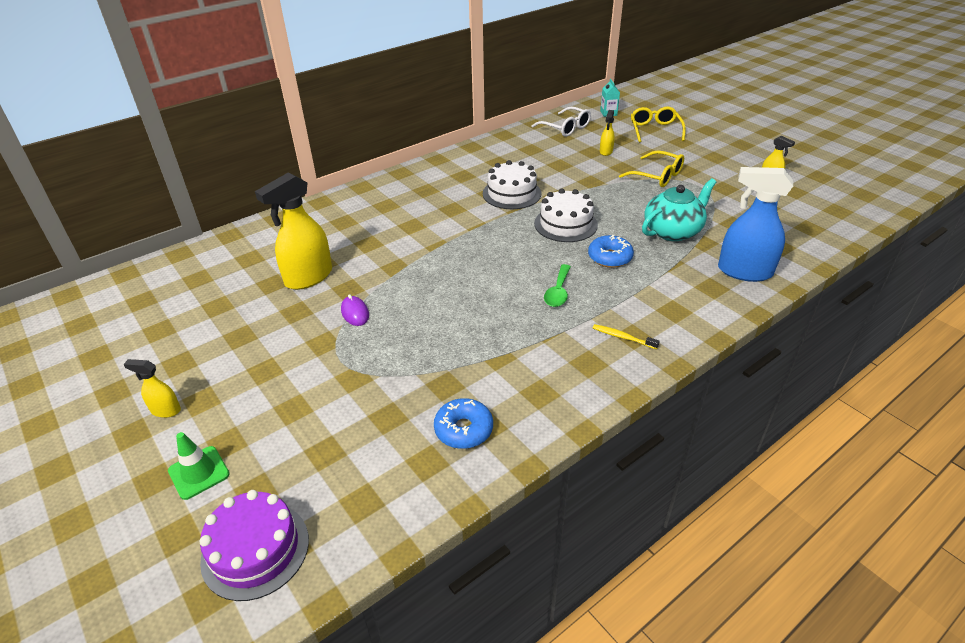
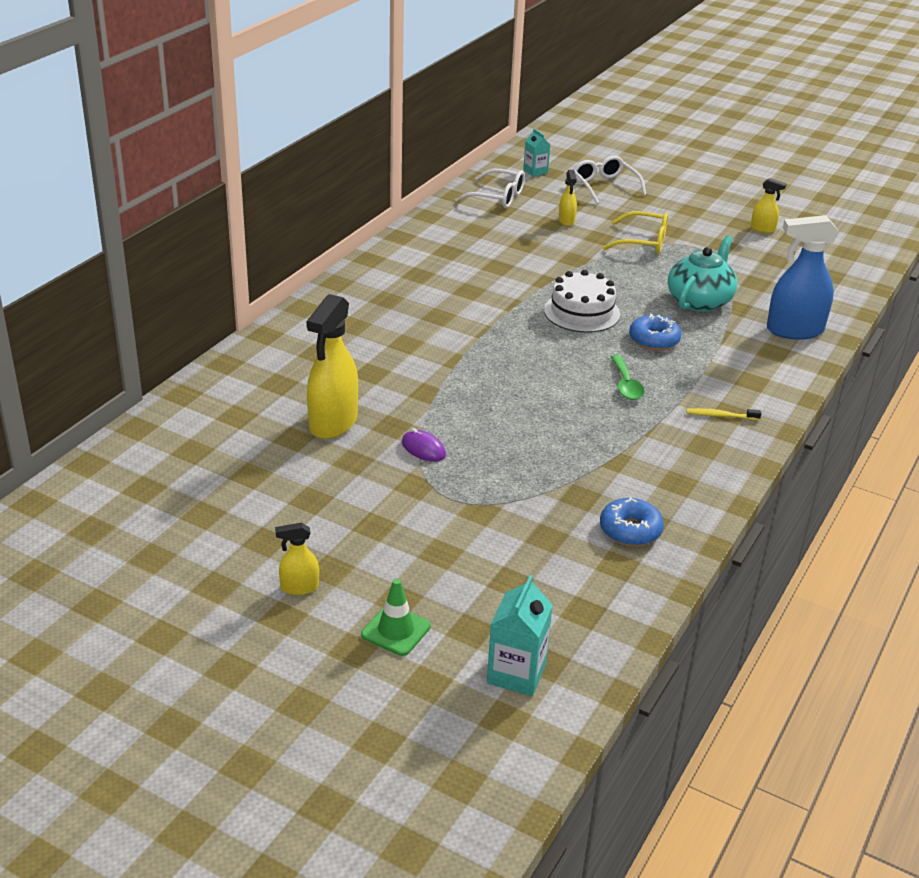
camera: 25 degrees left, 5 degrees down
purple cake [200,490,309,601] -> turquoise carton [487,575,553,696]
white cake [483,160,541,209] -> none
yellow glasses [631,106,686,143] -> white glasses [573,156,646,204]

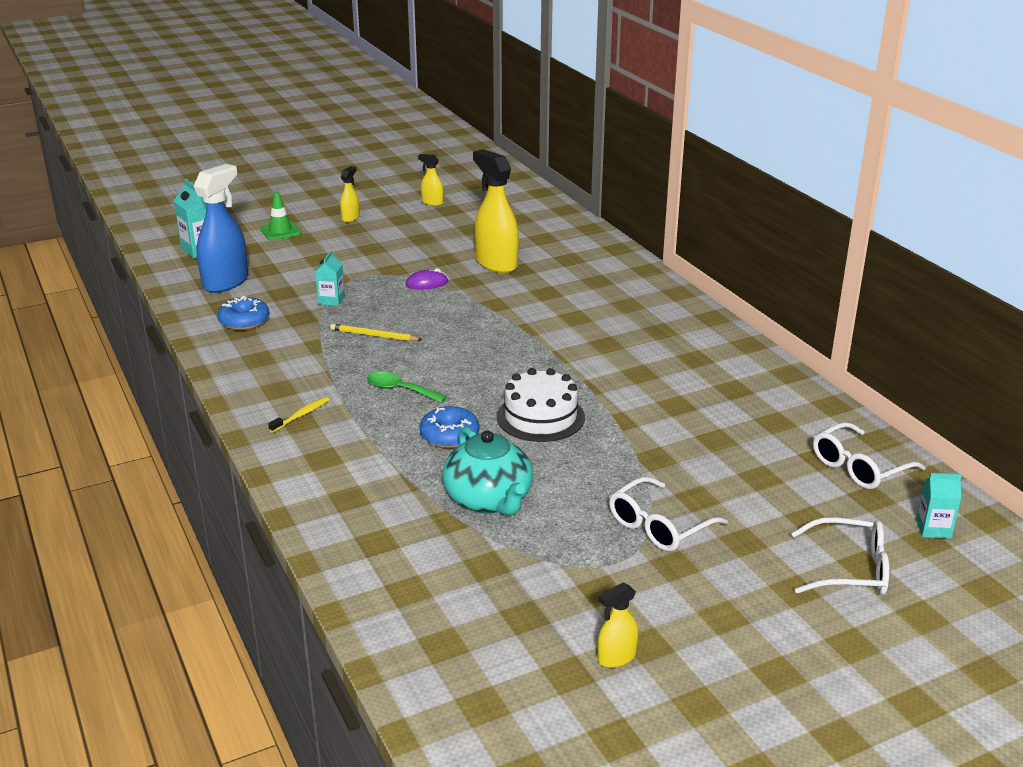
camera: 125 degrees right, 5 degrees down
yellow spray bottle [559,170,577,226] -> yellow spray bottle moved to [418,154,443,206]
yellow glasses [602,211,668,254] -> white glasses [609,477,728,552]
blue spray bottle [767,215,839,340] -> blue spray bottle moved to [194,164,248,293]
none -> turquoise carton [315,250,345,306]
none -> yellow pencil [330,324,422,341]

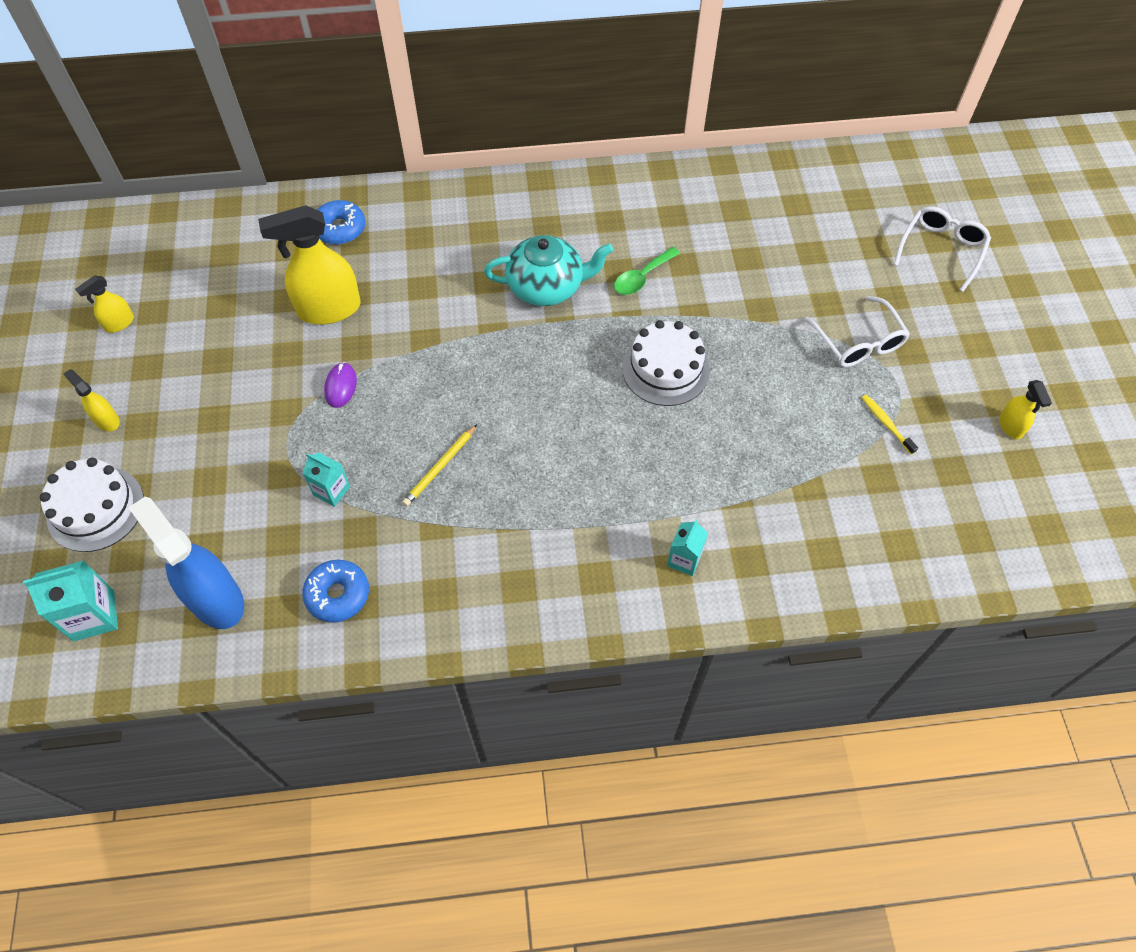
camera: 70 degrees left, 30 degrees up
green traffic cone [260,191,301,240] -> white cake [40,458,144,552]
yellow toothbrush [268,397,330,433] -> yellow toothbrush moved to [862,395,918,455]
green spoon [367,371,447,403] -> green spoon moved to [614,247,680,295]
blue donut [420,406,479,448] -> blue donut moved to [317,200,365,245]
turquoise teapot [442,427,533,516] -> turquoise teapot moved to [484,235,613,306]
white glasses [813,422,925,489] -> none
turquoise carton [916,473,961,538] -> turquoise carton moved to [667,520,708,576]

